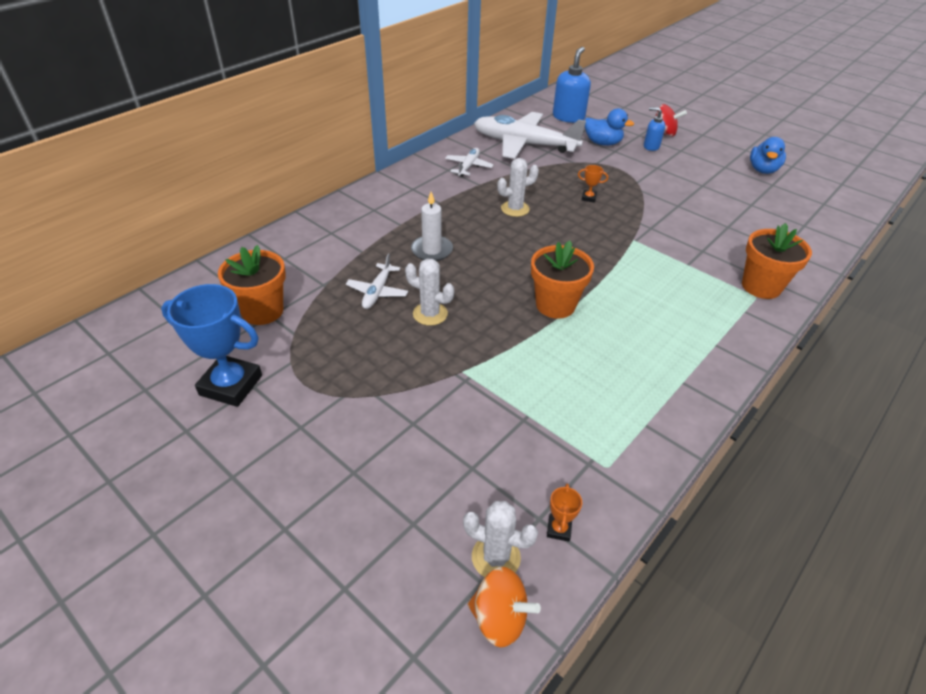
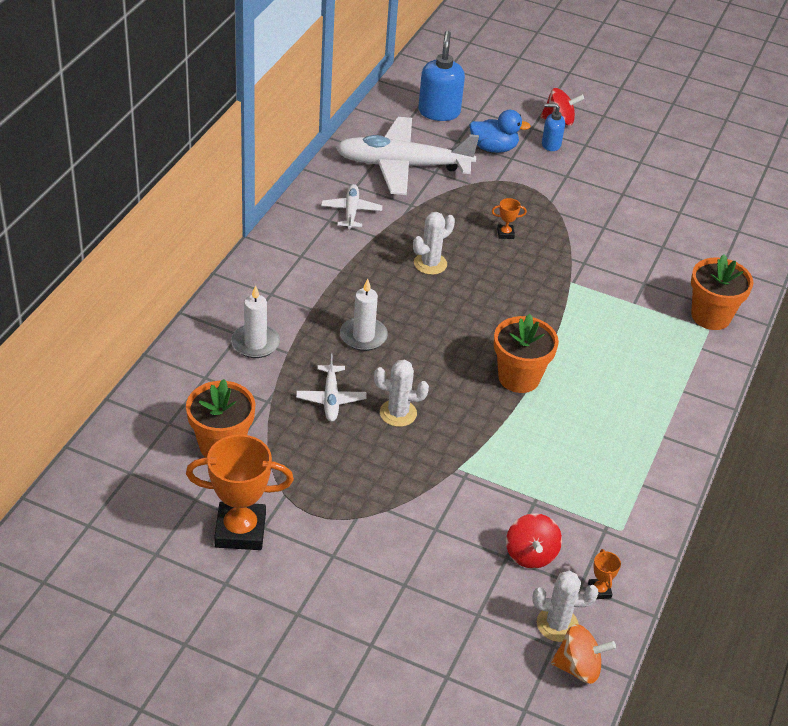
camera: 20 degrees left, 0 degrees up
blue trophy [161,284,262,407] -> orange trophy [186,435,294,550]
blue duck [750,137,786,174] -> none
none -> white candle [231,285,280,358]
none -> red spinning top [506,513,562,569]

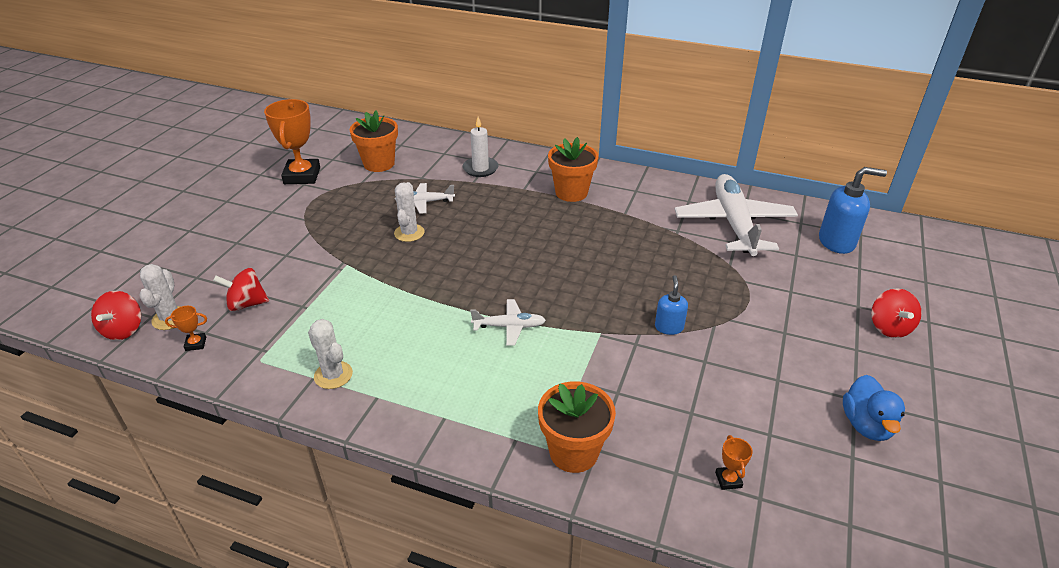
camera: 90 degrees right, 5 degrees down
white plane [321,184,382,229] -> white plane moved to [470,299,546,346]
white candle [340,279,388,351] -> none
white cactus [413,212,455,275] -> white cactus moved to [308,319,353,389]
blue duck [469,110,531,153] -> blue duck moved to [843,375,905,441]
orange trophy [492,198,527,239] -> orange trophy moved to [715,435,753,490]
orange flower pot [494,314,559,393] -> orange flower pot moved to [548,137,598,202]
blue soap dispenser [542,104,565,151] -> blue soap dispenser moved to [655,275,688,335]
orange spinning top [551,624,616,684] -> red spinning top [91,291,142,340]

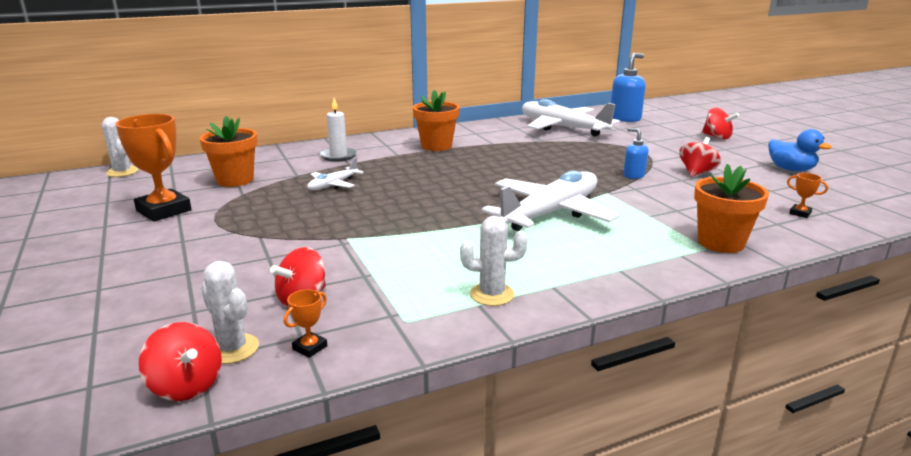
camera: 45 degrees left, 15 degrees down
white cactus [394,182,425,242] -> white cactus moved to [102,117,138,177]
white plane [470,299,546,346] -> white plane [482,170,620,231], size x2.14
none -> red spinning top [679,137,721,177]

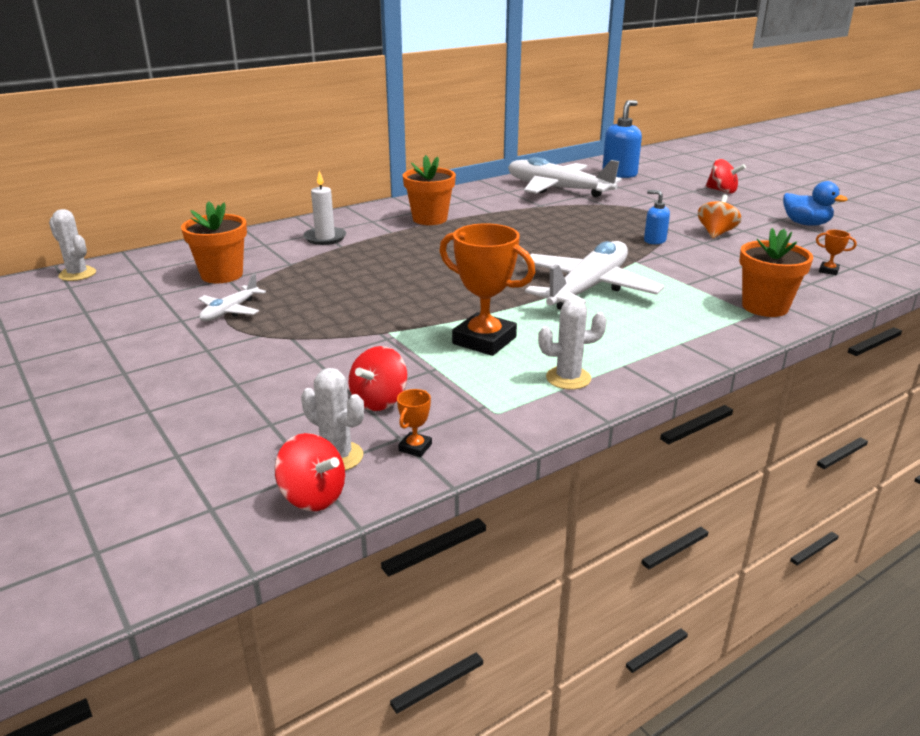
camera: 10 degrees left, 5 degrees up
orange trophy [115,114,191,222] -> orange trophy moved to [439,223,535,356]
white plane [307,157,364,190] -> white plane moved to [198,274,266,321]
red spinning top [679,137,721,177] -> orange spinning top [697,195,742,238]

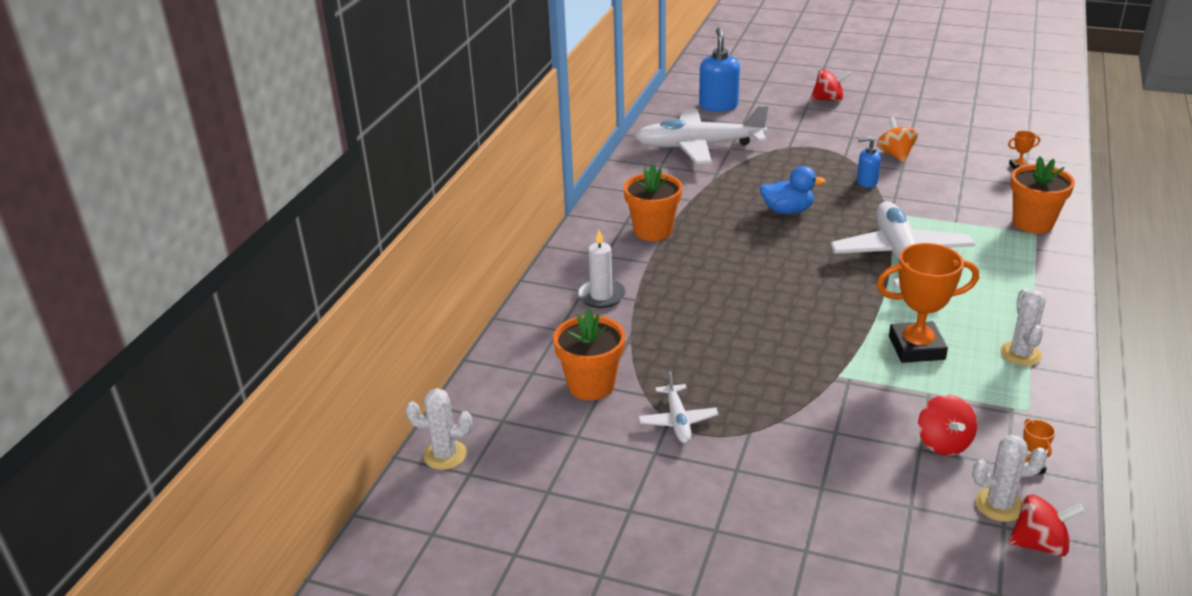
camera: 35 degrees left, 5 degrees up
white cactus [538,299,607,390] -> white cactus turned 45 degrees counterclockwise [1000,288,1046,366]
blue duck [783,181,848,226] -> blue duck moved to [760,166,826,214]

